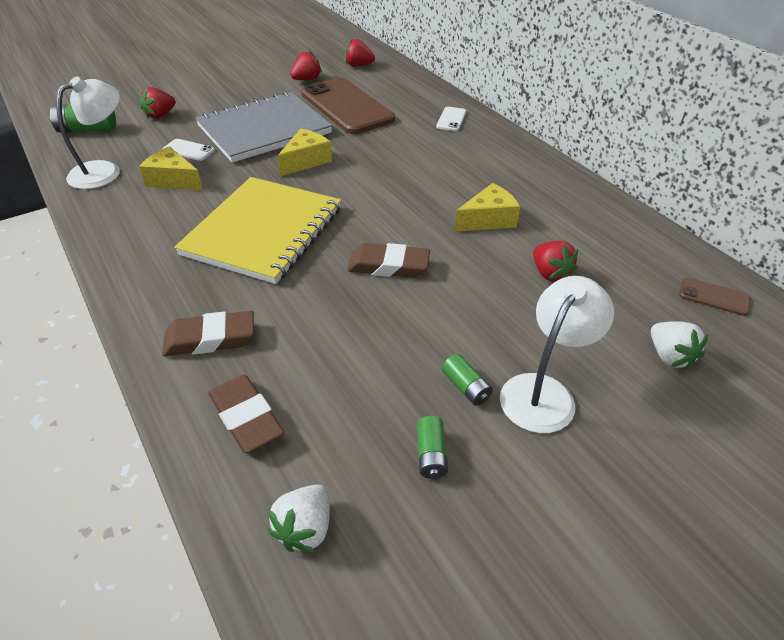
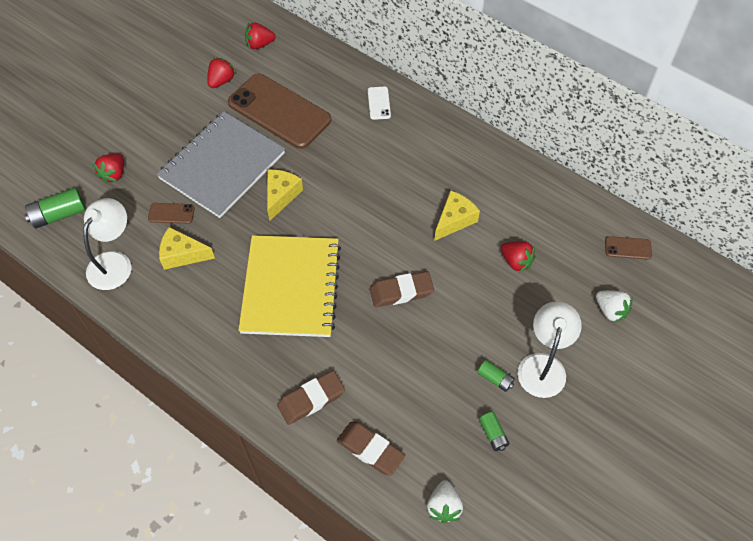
camera: 20 degrees left, 15 degrees up
white phone [163,139,215,161] -> brown phone [148,203,195,224]

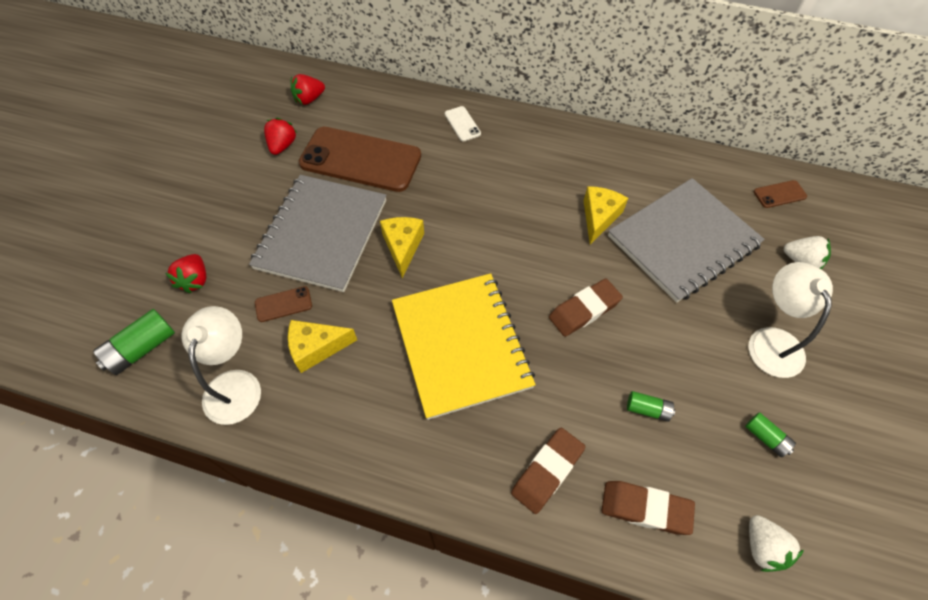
camera: 20 degrees left, 0 degrees up
green battery [477,360,515,392] -> green battery moved to [627,391,675,422]
red strawberry [501,242,536,273] -> grey notebook [608,178,765,303]

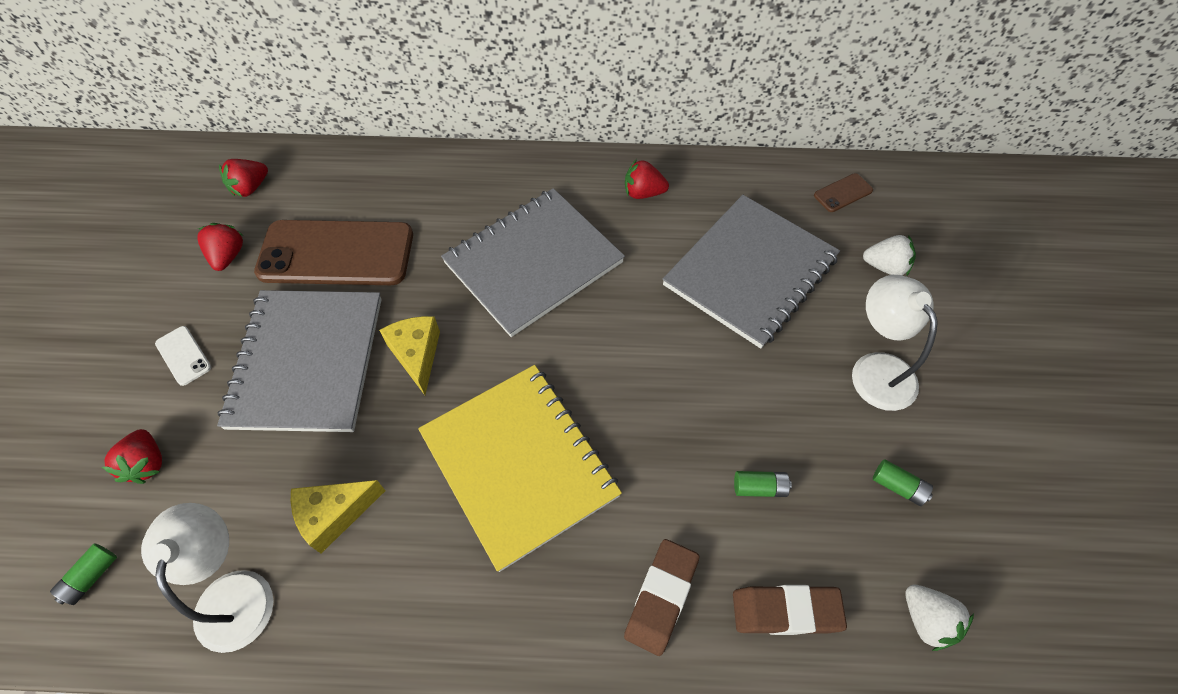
camera: 15 degrees left, 0 degrees up
green battery [93,309,175,375] -> green battery [50,543,117,605], size x0.59
brown phone [255,286,312,322] -> none
white phone [445,106,481,142] -> white phone moved to [155,326,211,386]
brown eraser [549,278,623,337] -> none
yellow cheese [584,186,628,245] -> none
none -> grey notebook [441,188,625,337]
none -> red strawberry [625,159,669,199]

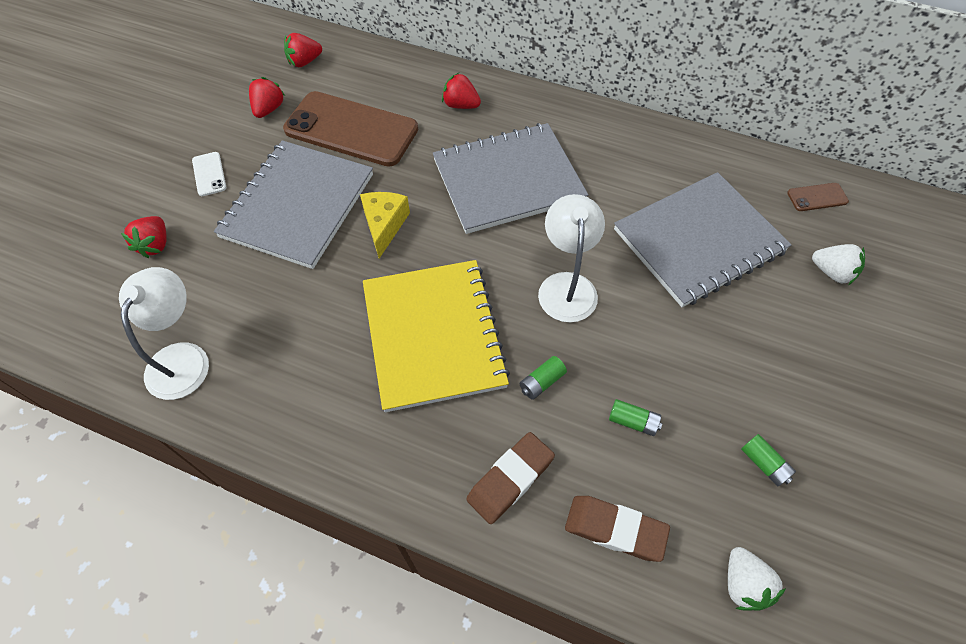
camera: 20 degrees right, 0 degrees up
green battery [50,543,117,605] -> green battery moved to [520,356,567,400]
yellow cheese [291,480,385,553] -> none
red strawberry [625,159,669,199] -> red strawberry moved to [442,73,481,109]
white lamp [852,275,938,411] -> white lamp moved to [538,194,605,322]

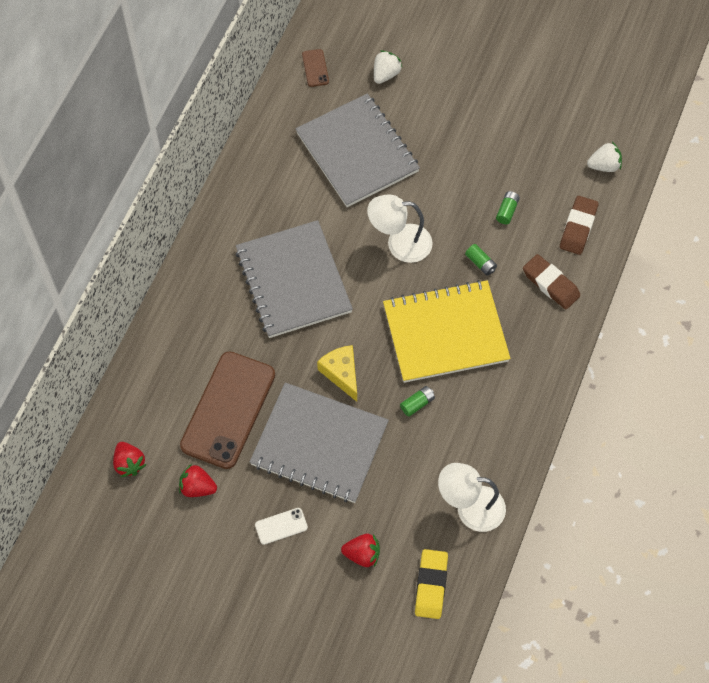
camera: 90 degrees left, 5 degrees up
yellow cheese [360,192,410,258] -> yellow cheese turned 60 degrees clockwise [317,345,357,402]
red strawberry [442,73,481,109] -> none
green battery [741,434,796,486] -> green battery moved to [400,386,435,417]
none -> yellow eraser [415,549,448,619]

